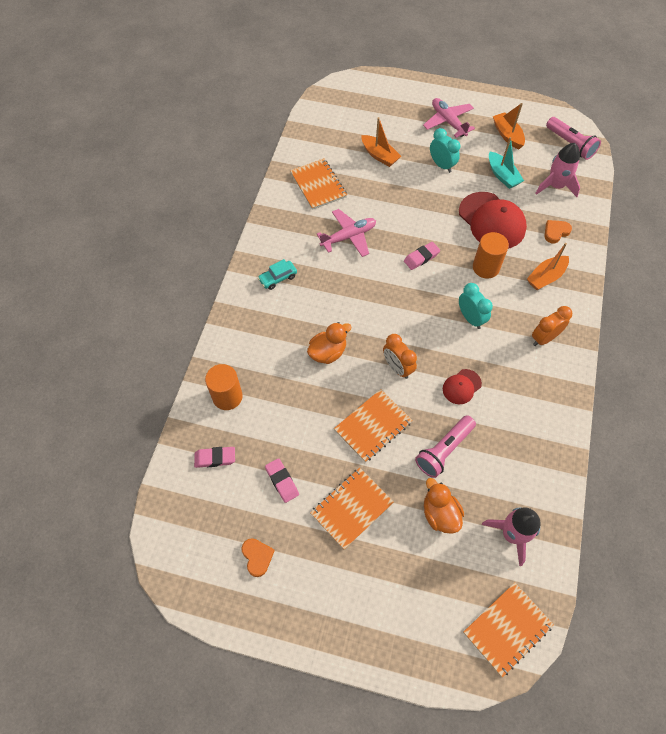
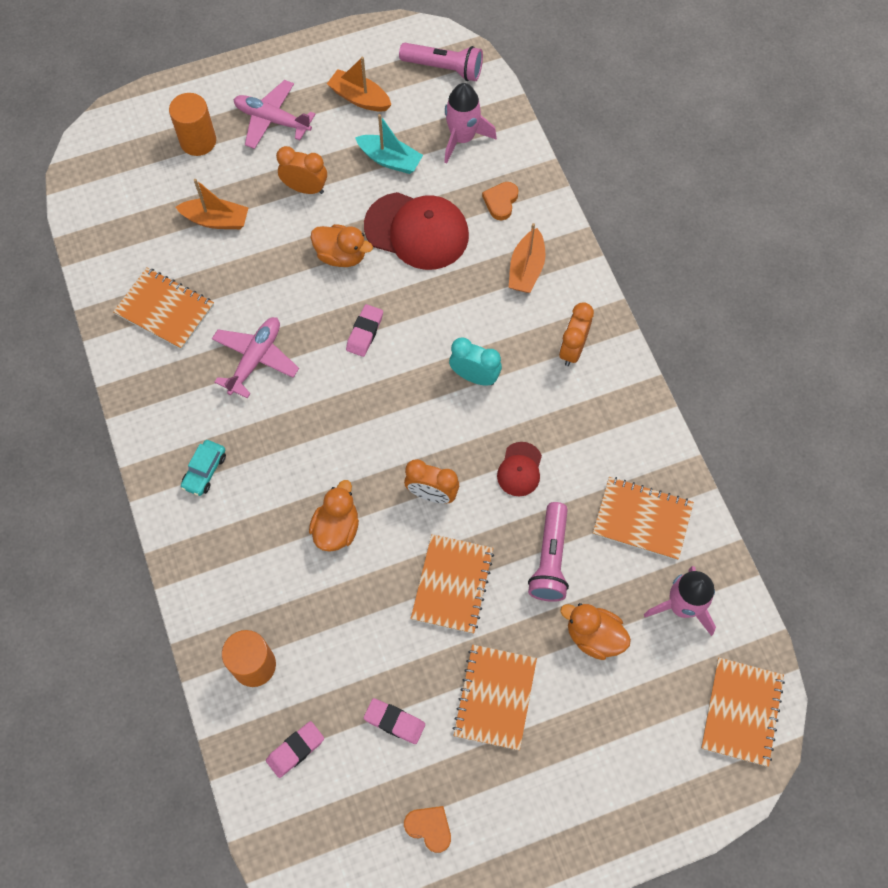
camera: 35 degrees left, 5 degrees up
turquoise clock [430,128,460,173] -> orange clock [276,146,327,194]
orange cylinder [473,232,509,278] -> orange cylinder moved to [169,93,216,156]
none -> orange duck [311,224,373,267]
none -> orange notebook [593,477,694,560]

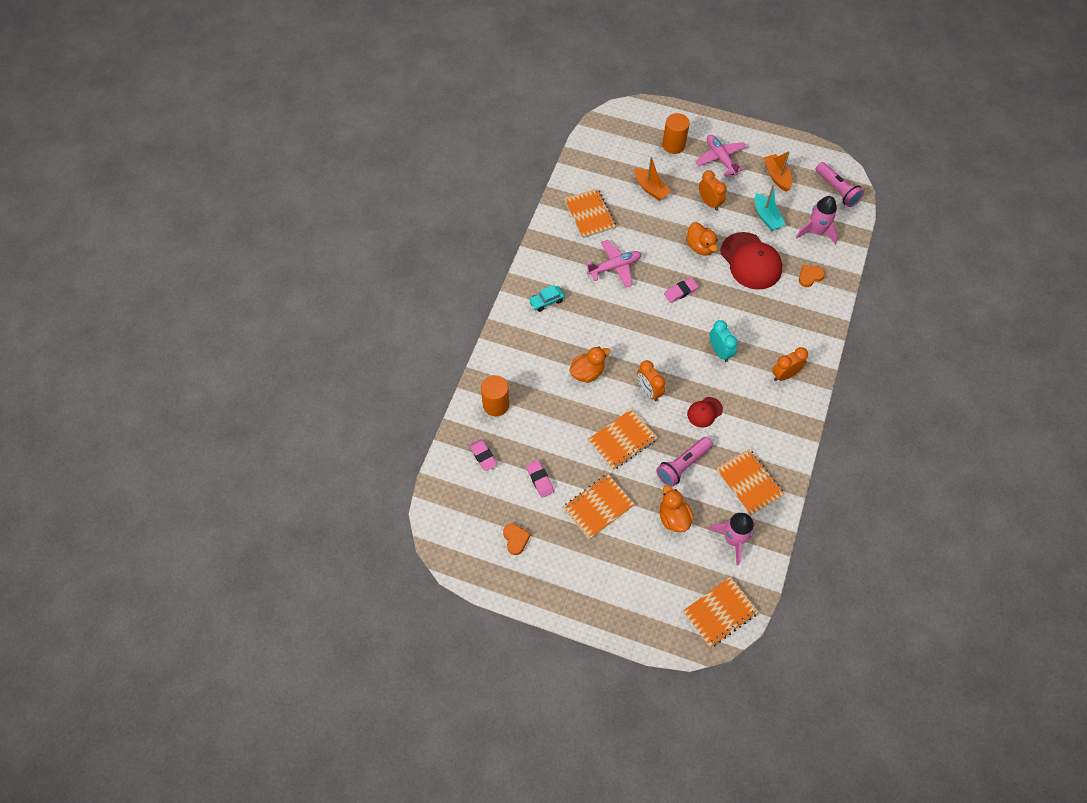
camera: 40 degrees right, 5 degrees down
pink eraser [266,721,324,778] -> pink eraser turned 60 degrees clockwise [469,439,498,471]
orange boat [509,223,545,293] -> none

